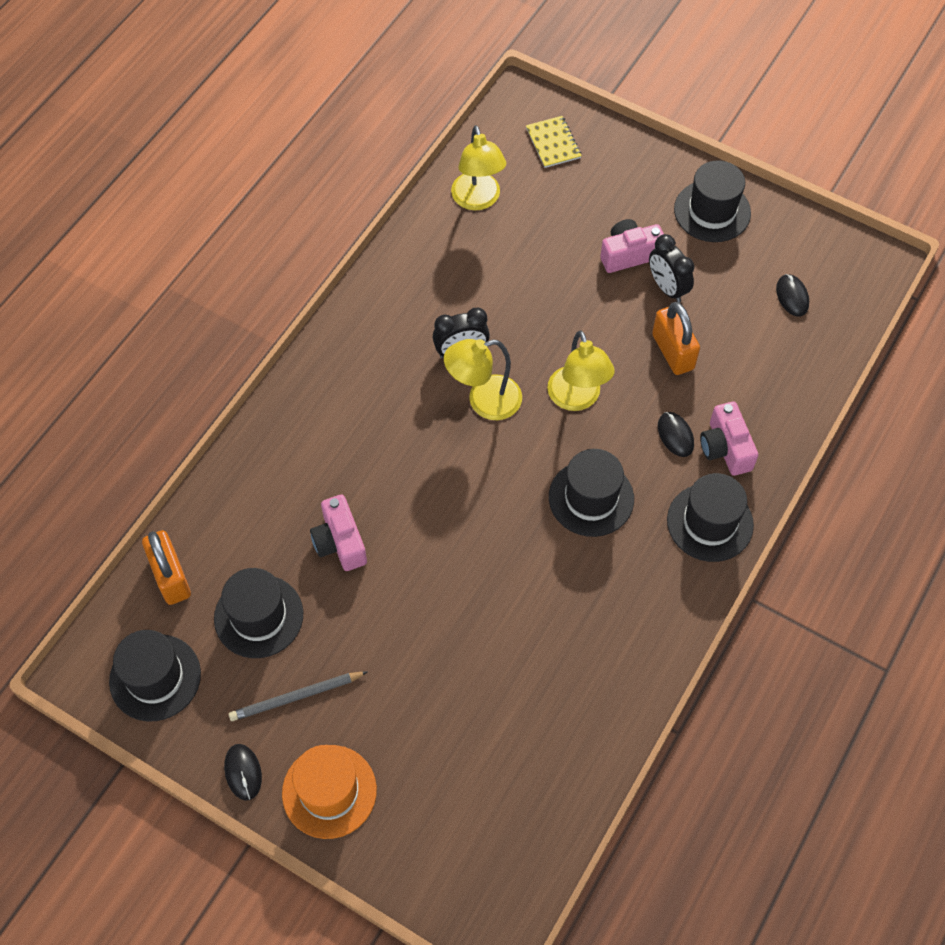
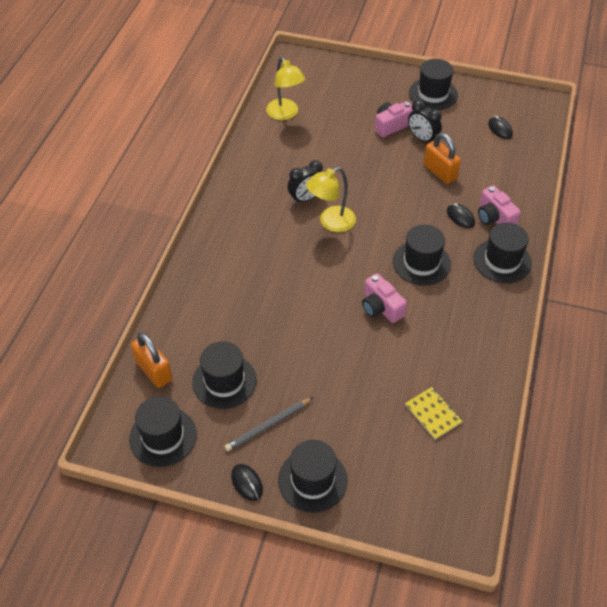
camera: 15 degrees left, 10 degrees down
orange hat [282,745,377,839] -> black hat [278,440,348,513]
pink camera [310,495,367,571] -> pink camera moved to [362,273,407,323]
yellow notebook [526,116,582,168] -> yellow notebook moved to [405,387,462,439]
yellow lamp [547,330,614,411] -> none

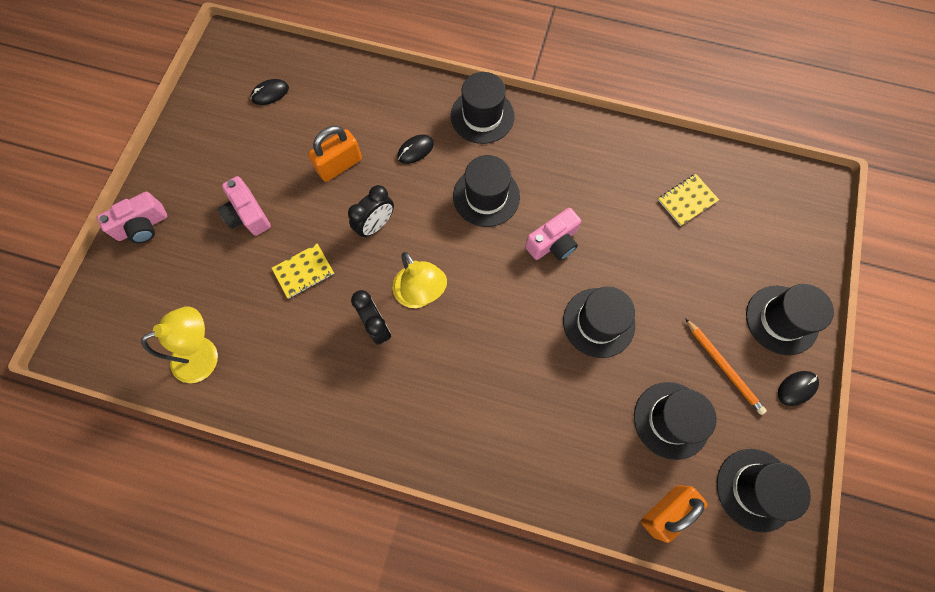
camera: 90 degrees left, 20 degrees up
grey pencil [224,397,313,451] -> orange pencil [685,318,767,415]
black clock [408,100,442,142] -> black clock moved to [348,185,394,238]
black hat [409,59,458,110] -> black hat moved to [563,287,635,358]
pink camera [478,185,521,225] -> pink camera moved to [97,192,167,243]
none -> yellow notebook [272,243,334,299]

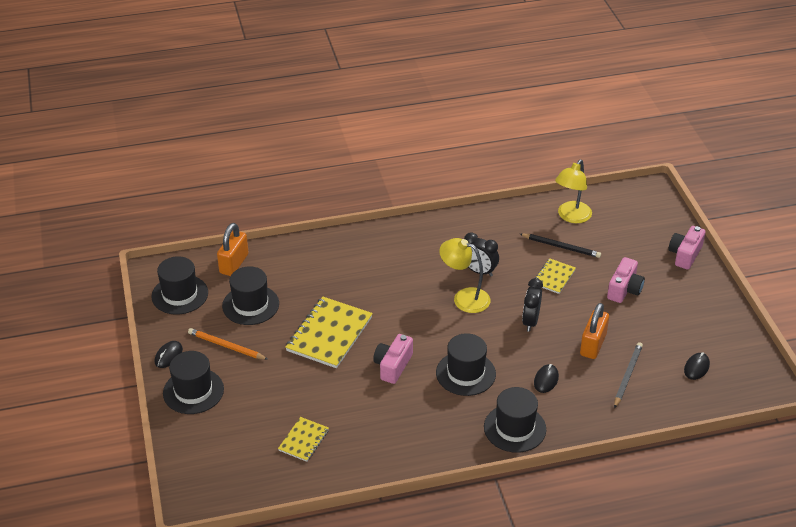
camera: 150 degrees right, 30 degrees down
pink camera [218,176,271,236] -> pink camera turned 90 degrees clockwise [607,257,645,303]
black hat [563,287,635,358] -> yellow notebook [285,297,373,368]
none -> black pencil [520,233,601,258]
none -> grey pencil [614,342,643,408]

